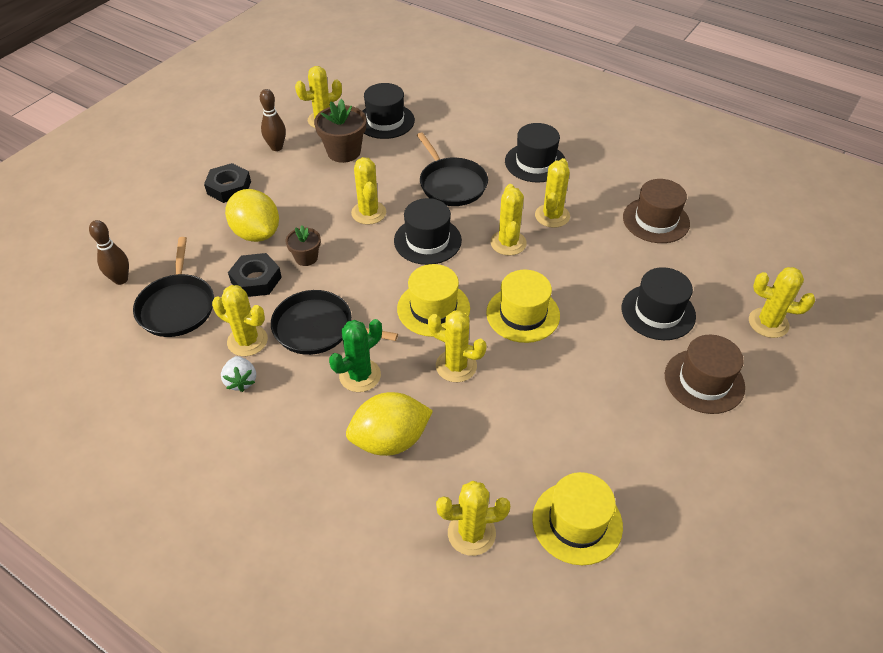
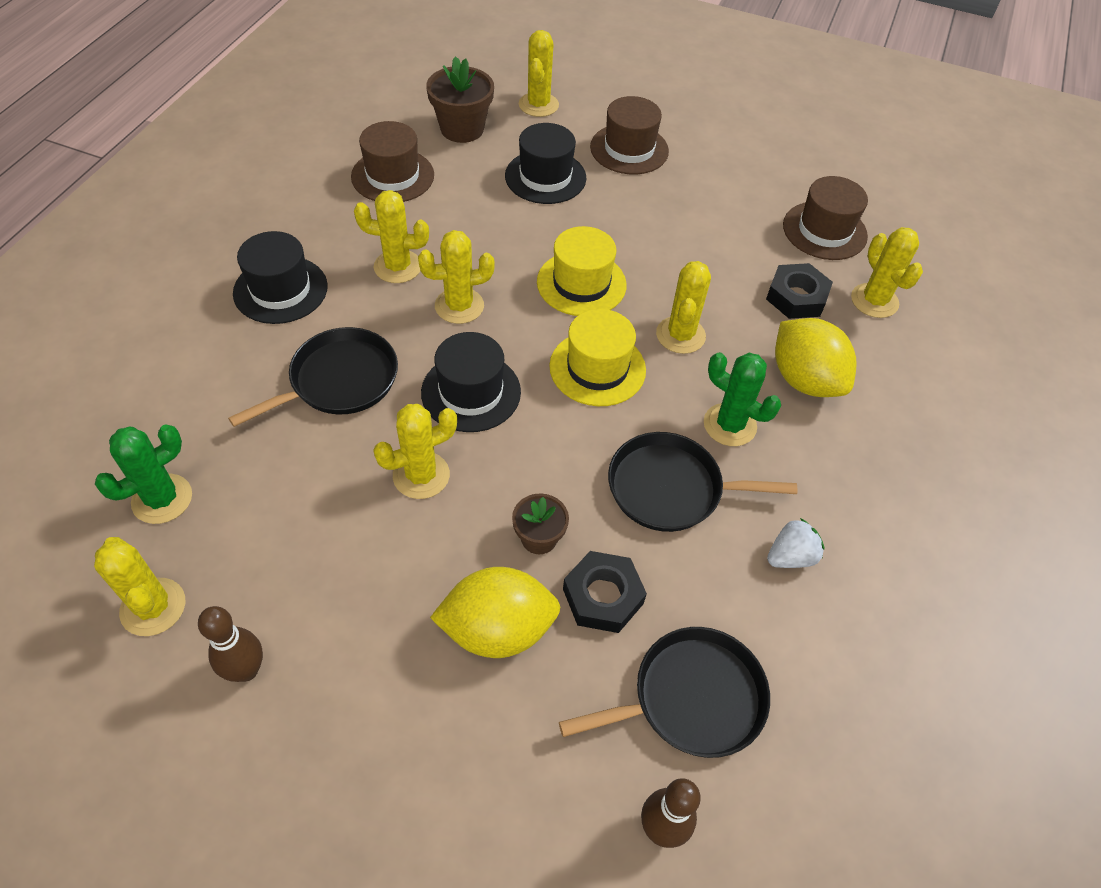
camera: 105 degrees left, 5 degrees up
black nut [204,163,251,203] -> black nut moved to [766,263,833,319]
yellow cactus [212,285,268,356] -> none
yellow lemon [225,189,279,242] -> yellow lemon turned 45 degrees clockwise [430,567,560,658]
black pan [271,290,398,355] -> black pan turned 90 degrees clockwise [608,432,797,532]
brown flower pot [314,99,366,163] -> brown flower pot moved to [426,56,494,143]
black hat [363,83,415,139] -> green cactus [95,424,192,524]
yellow hat [532,472,623,565] -> brown hat [783,176,868,260]

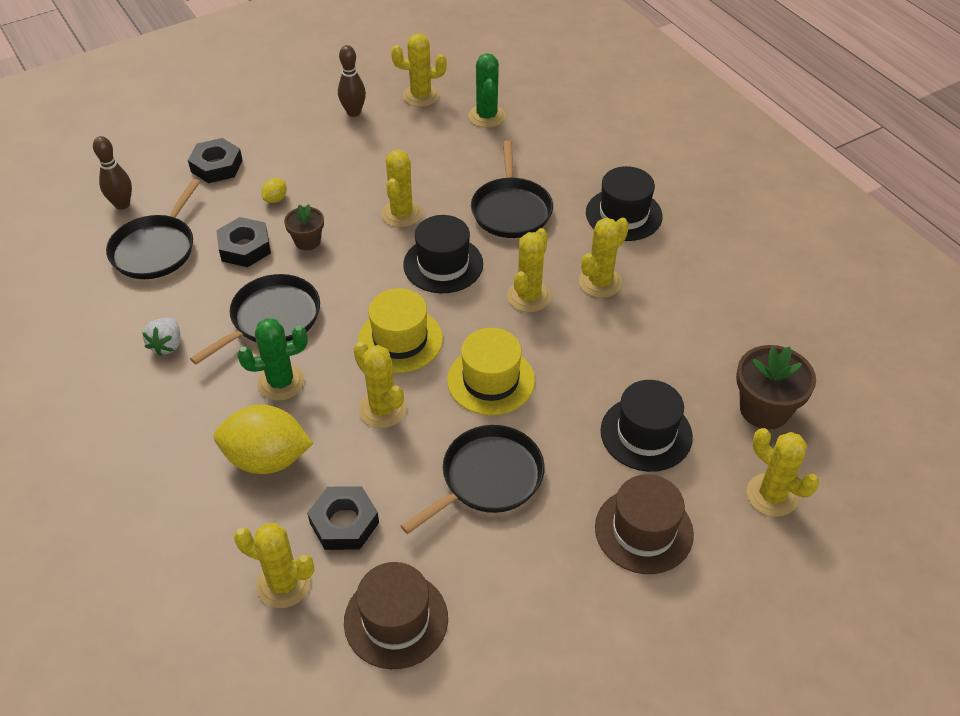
camera: 130 degrees right, 5 degrees down
brown hat [351,121,434,202] -> none
yellow lemon [430,567,560,658] -> yellow lemon [261,178,287,203], size x0.42
none -> black nut [188,138,243,183]
none -> black pan [401,425,545,534]

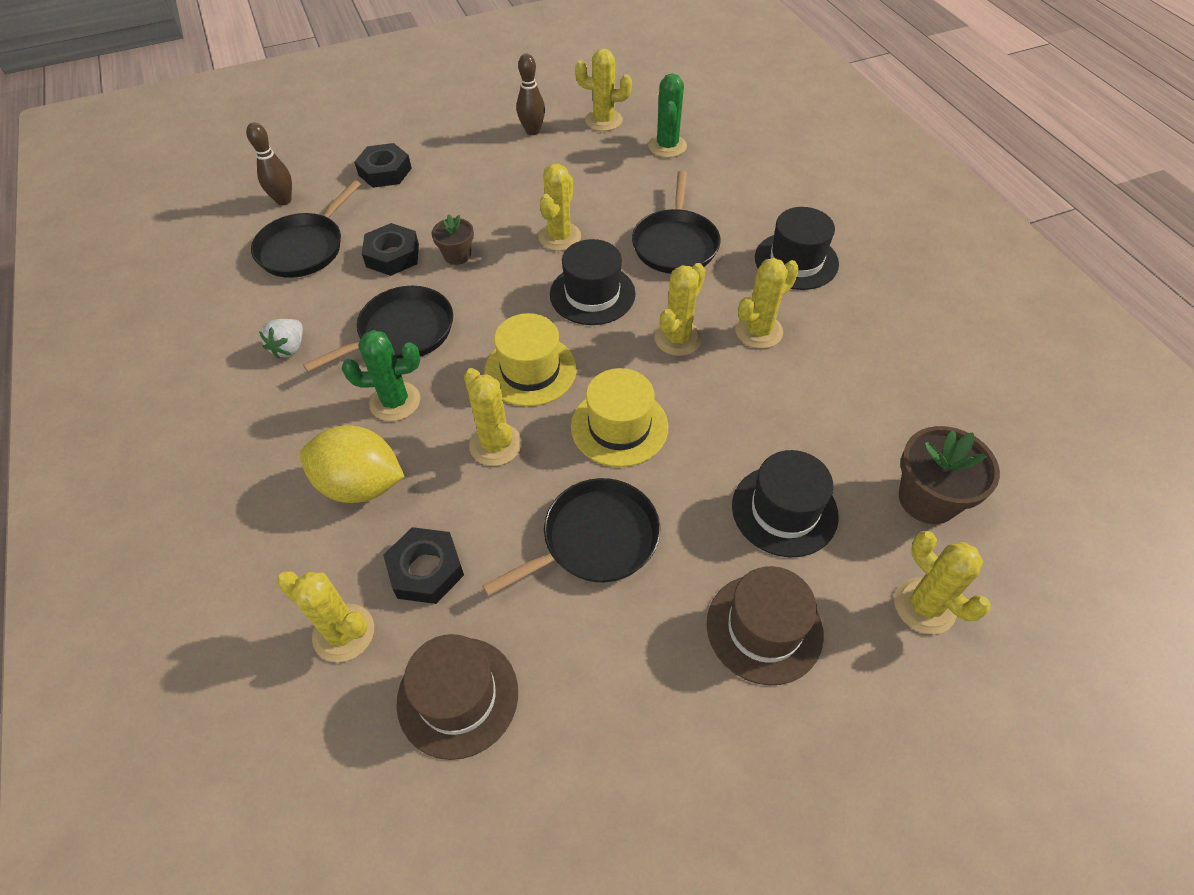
camera: 10 degrees right, 5 degrees up
yellow lemon [261,178,287,203] -> none

